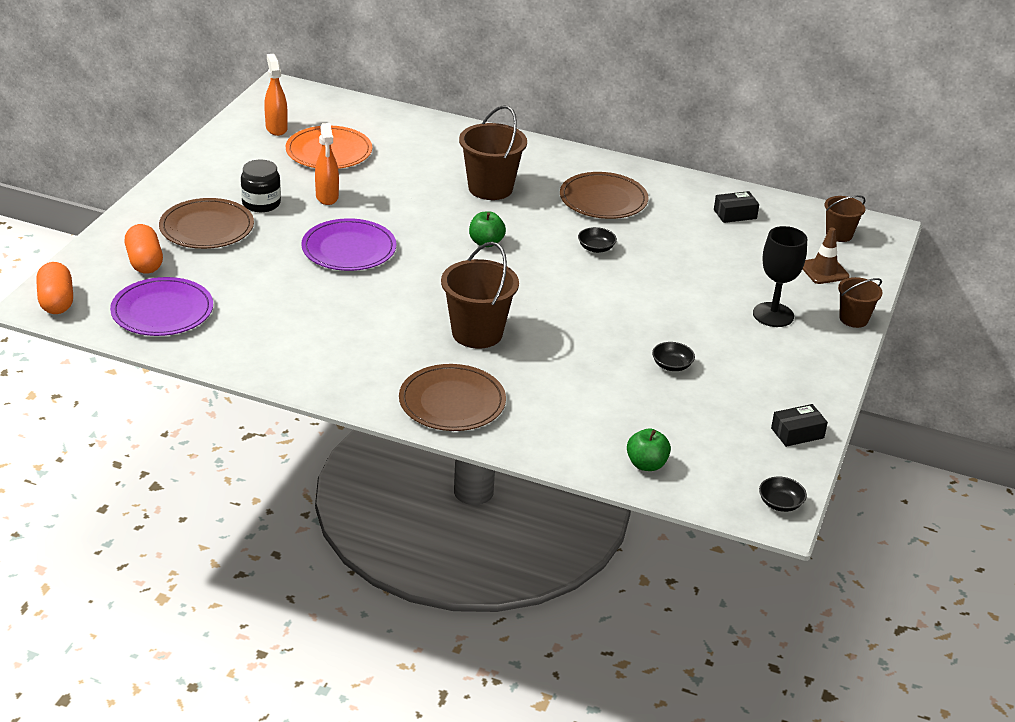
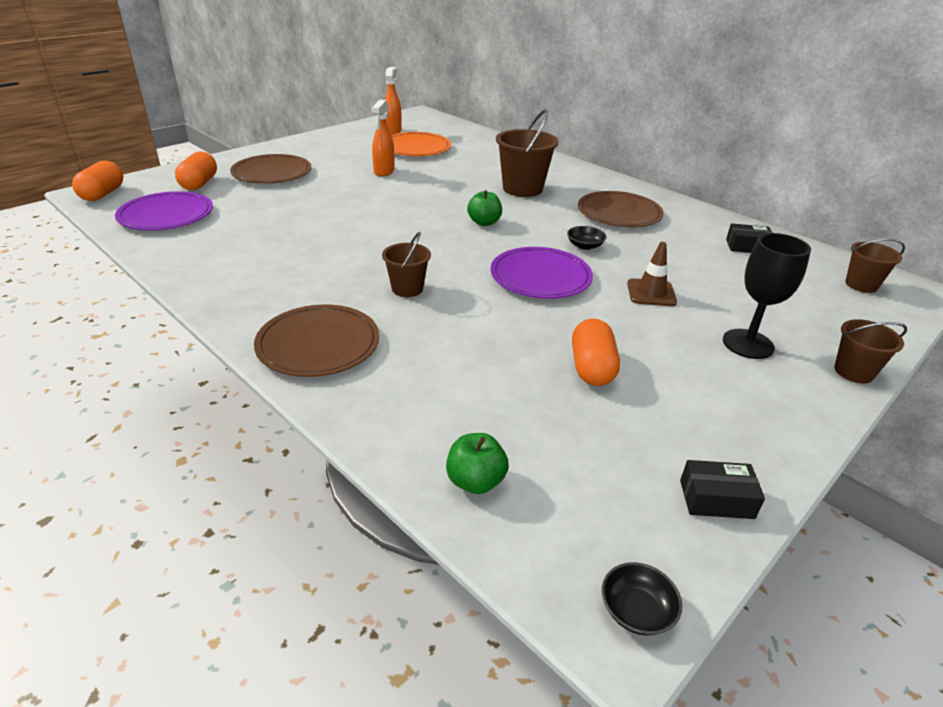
camera: 25 degrees right, 0 degrees up
black jar [241,160,281,212] -> none
purple plate [301,218,396,271] -> purple plate moved to [491,247,593,299]
brown bucket [441,242,519,349] -> brown bucket [382,232,431,297], size x0.59
black bowl [652,342,695,371] -> orange capsule [572,318,620,386]
brown traffic cone [803,228,850,284] -> brown traffic cone moved to [627,242,677,306]

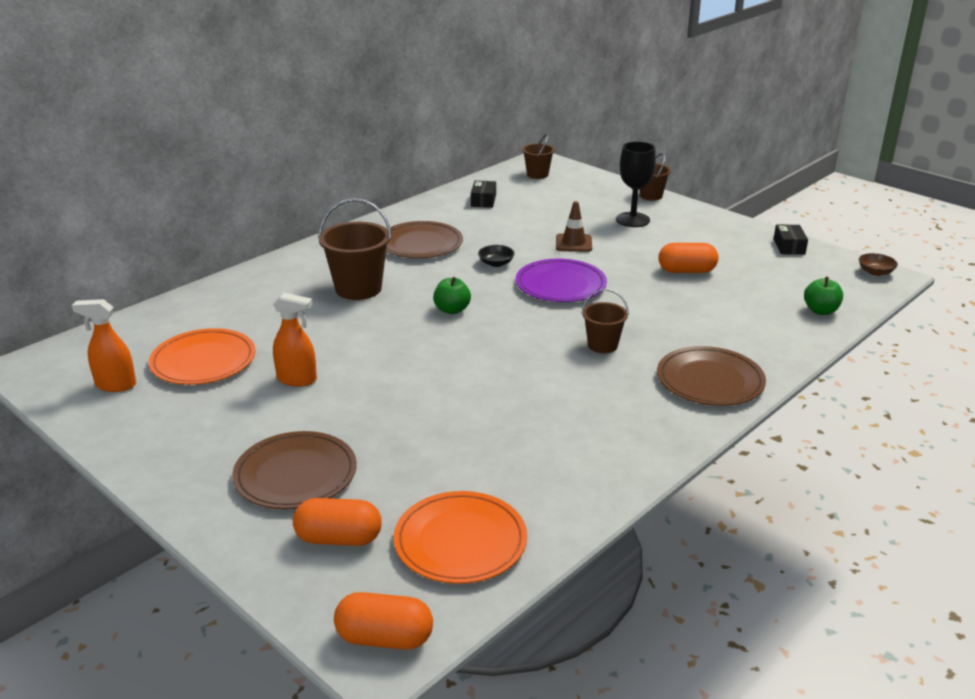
camera: 90 degrees left, 5 degrees down
purple plate [115,191,213,230] -> orange plate [394,491,527,584]
black bowl [602,562,682,636] -> brown bowl [859,253,898,276]

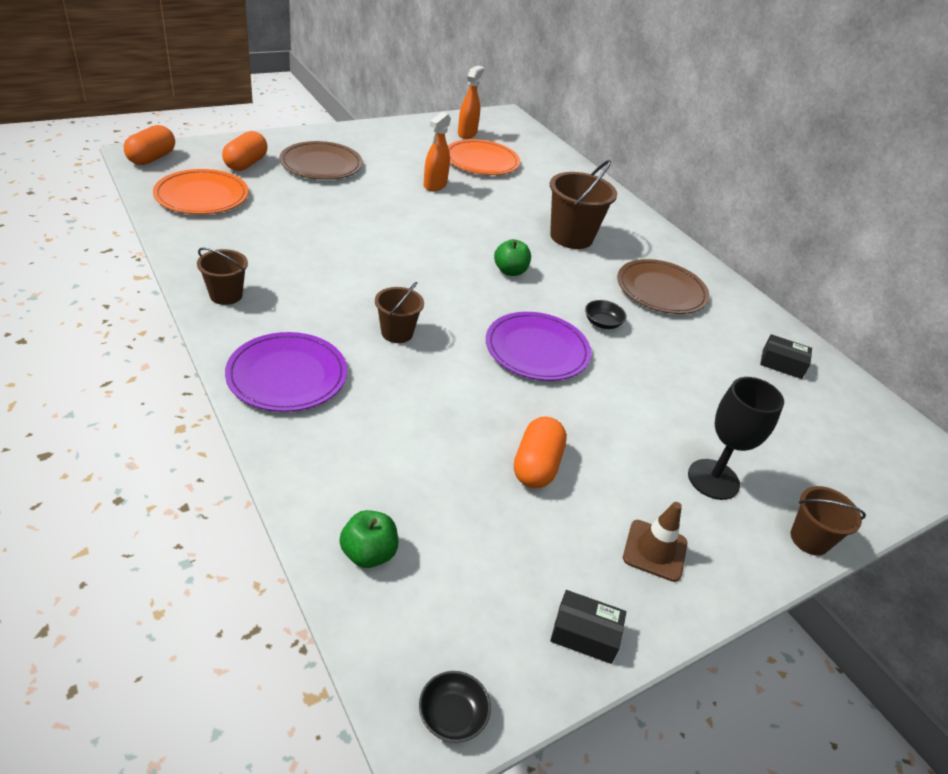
camera: 100 degrees right, 10 degrees up
brown bucket [522,134,555,179] -> brown bucket moved to [197,248,248,305]
brown traffic cone [556,201,592,252] -> brown traffic cone moved to [623,502,687,582]
brown plate [657,346,766,406] -> purple plate [225,332,347,412]
brown bowl [859,253,898,276] -> black bowl [419,671,491,743]

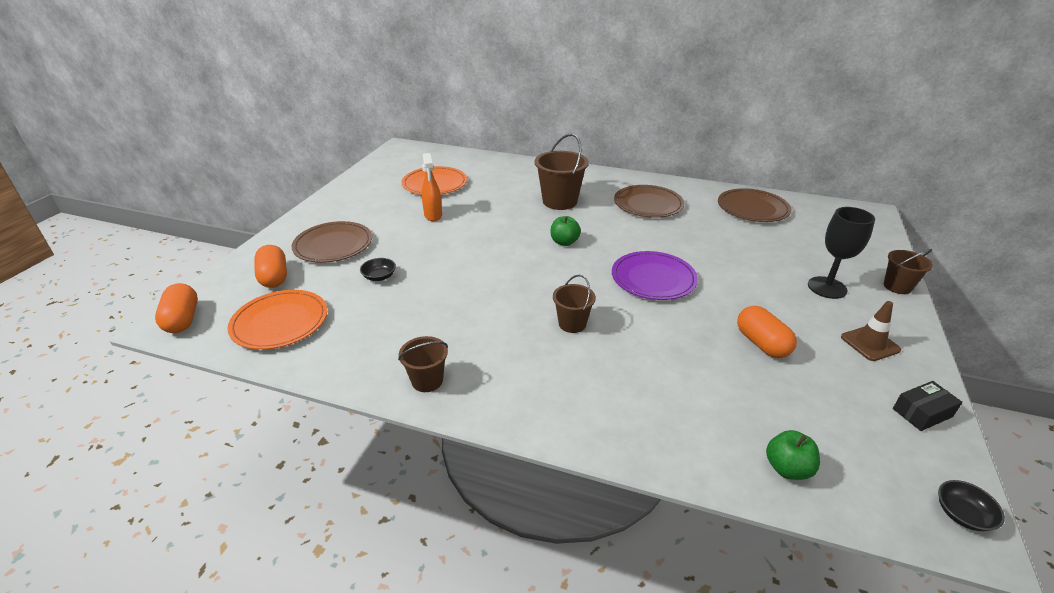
camera: 35 degrees left, 5 degrees down
purple plate [225,332,347,412] -> none
orange spray bottle [458,66,484,139] -> none
black bowl [585,300,626,329] -> black bowl moved to [360,258,396,281]
black box [760,334,812,379] -> brown plate [718,188,791,222]

